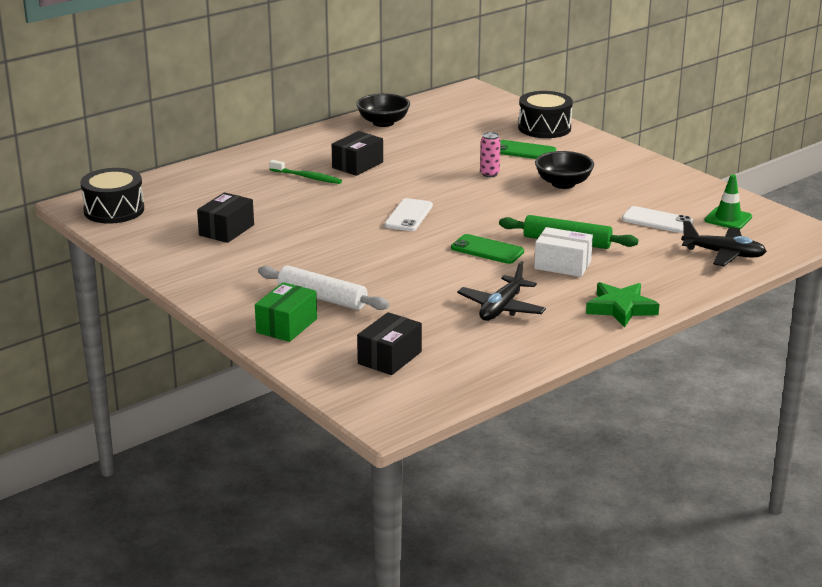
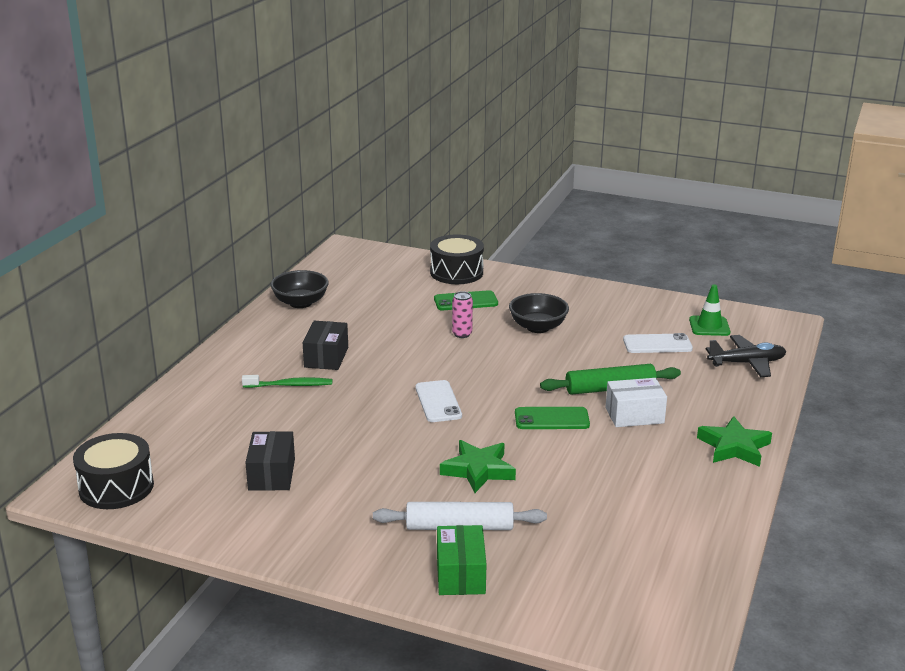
camera: 30 degrees left, 0 degrees up
black box [357,312,422,375] -> none
black plane [457,261,546,321] -> none
none -> green star [440,440,516,493]

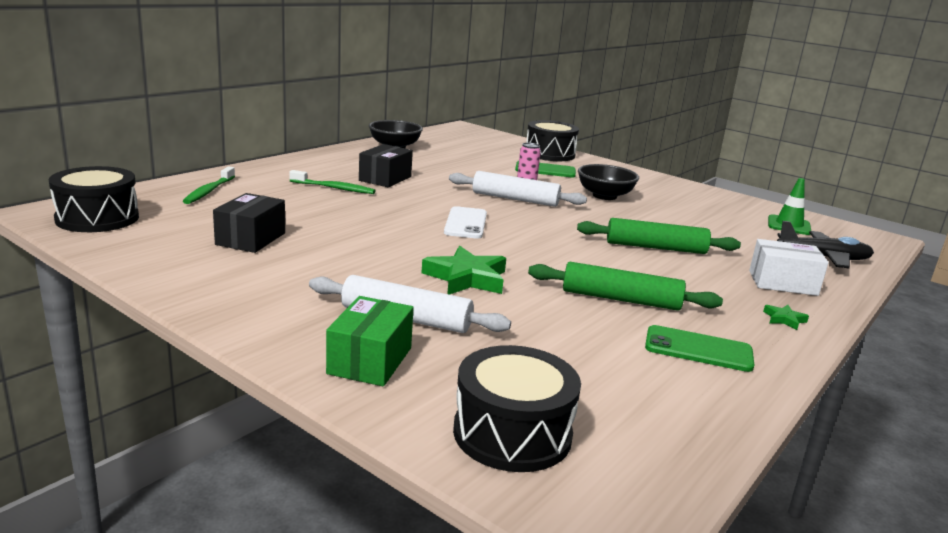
camera: 15 degrees right, 5 degrees down
green phone [515,407,590,429] -> green phone moved to [645,325,754,372]
white box [606,378,667,427] -> white box moved to [749,239,829,296]
white phone [623,333,693,353] -> none
green star [697,416,772,467] -> green star [763,305,809,330], size x0.47
none -> green toothbrush [183,166,235,204]
none -> white rolling pin [449,171,587,207]
none -> black drum [453,345,581,472]
none -> green rolling pin [528,262,723,311]

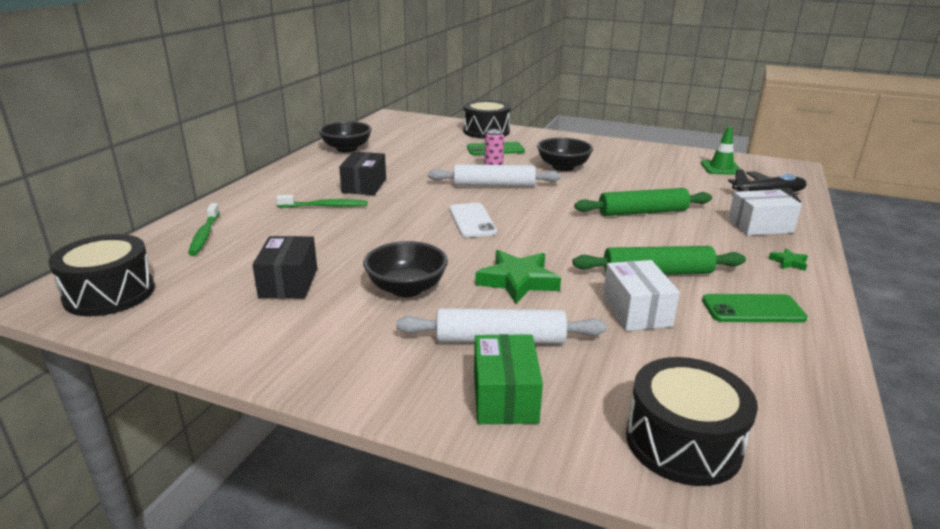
camera: 15 degrees left, 5 degrees up
none -> black bowl [363,241,448,297]
none -> white box [603,260,680,331]

